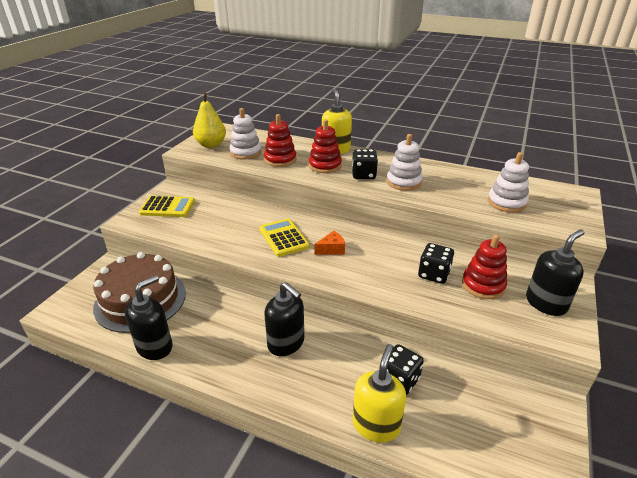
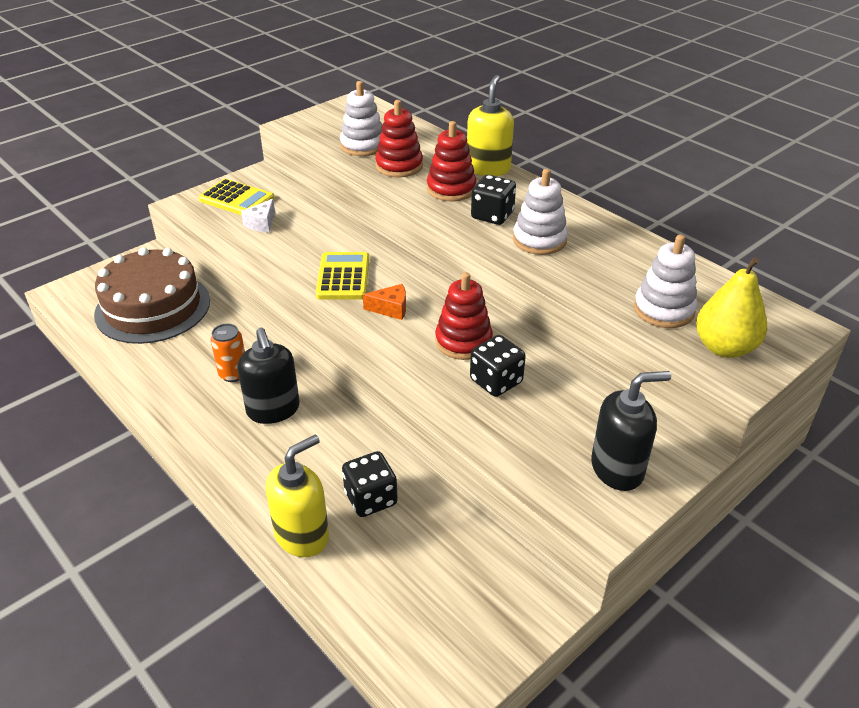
camera: 25 degrees right, 5 degrees up
black soap dispenser [125,275,173,360] -> none
yellow pear [193,93,226,148] -> yellow pear moved to [696,257,767,358]
red stacking toy [462,234,507,299] -> red stacking toy moved to [435,272,493,360]
none -> orange can [210,324,245,382]
none -> white cheese [241,199,275,232]

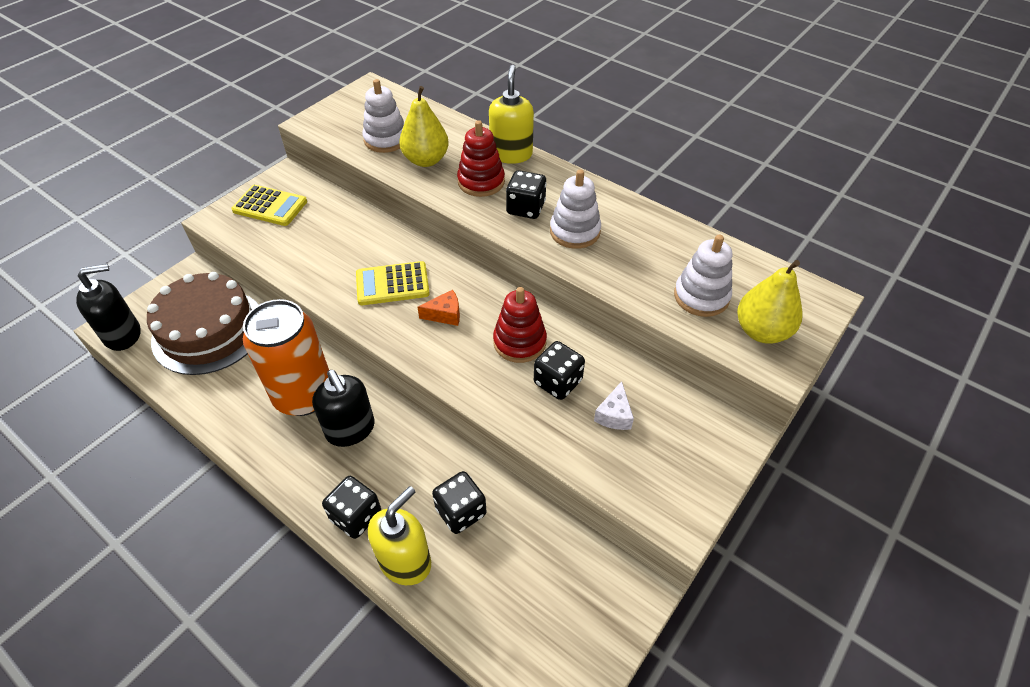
camera: 10 degrees left, 10 degrees up
orange can [210,324,245,382] -> orange can [243,299,329,416], size x2.17
white cheese [241,199,275,232] -> white cheese moved to [594,381,634,430]
yellow calculator [315,252,369,300] -> yellow calculator turned 90 degrees counterclockwise [356,261,430,305]
red stacking toy [375,100,423,177] -> yellow pear [399,86,449,167]
black soap dispenser [591,371,671,491] -> black soap dispenser moved to [76,264,141,351]
none -> black dice [322,476,381,539]

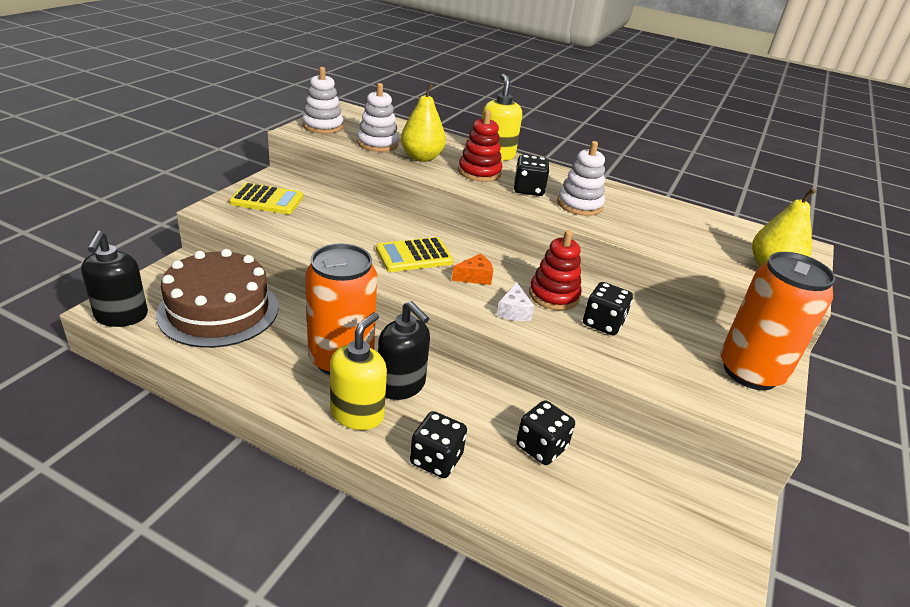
camera: 15 degrees left, 15 degrees down
black soap dispenser [76,264,141,351] -> black soap dispenser turned 120 degrees clockwise [81,231,148,327]
yellow soap dispenser [368,486,431,585] -> yellow soap dispenser moved to [330,312,387,430]
white cheese [594,381,634,430] -> white cheese moved to [497,282,534,321]
white stacking toy [674,235,732,317] -> white stacking toy moved to [302,67,344,134]
none -> orange can [720,252,836,390]

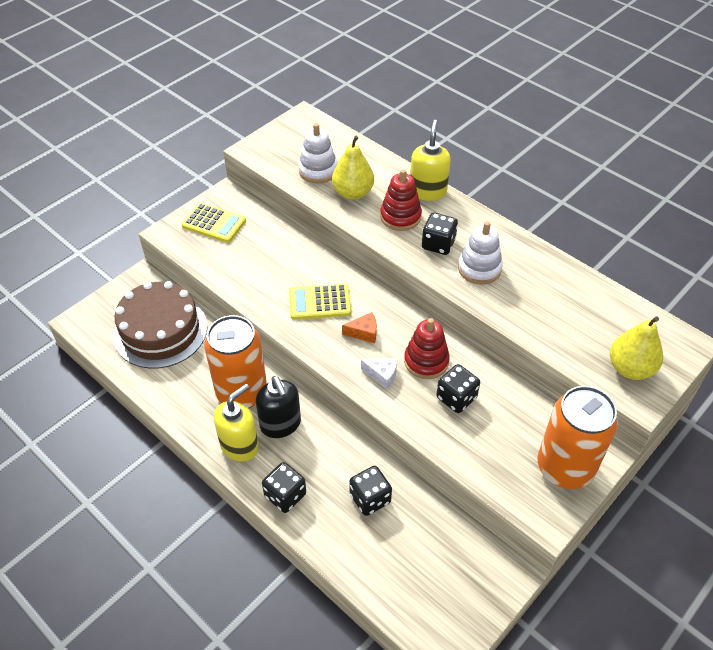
camera: 20 degrees right, 15 degrees up
black soap dispenser [81,231,148,327] -> none
white stacking toy [302,67,344,134] -> none
white cheese [497,282,534,321] -> white cheese turned 90 degrees counterclockwise [361,358,397,389]

